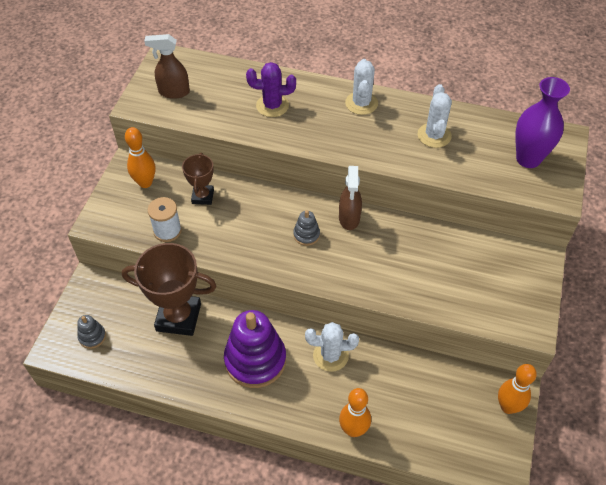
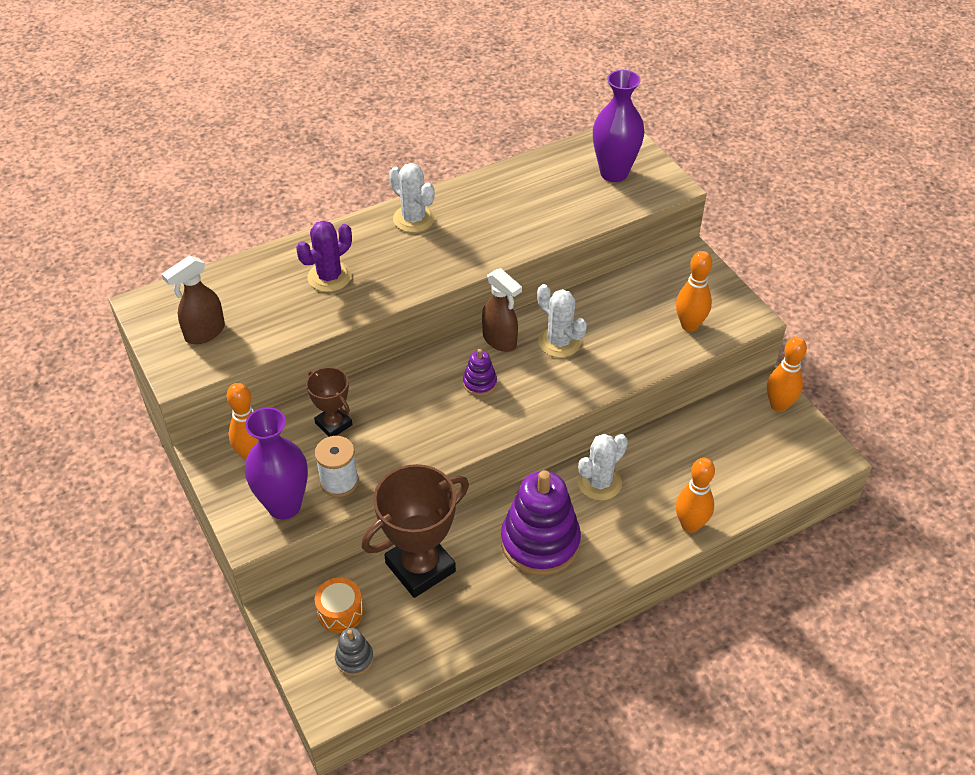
camera: 45 degrees left, 5 degrees down
grey stacking toy [293,210,320,246] -> purple stacking toy [463,349,497,396]
white cactus [417,84,452,148] -> white cactus moved to [537,284,587,358]
none -> purple vase [245,407,308,520]
none -> orange drum [315,578,363,633]
none -> orange bowling pin [676,251,712,332]

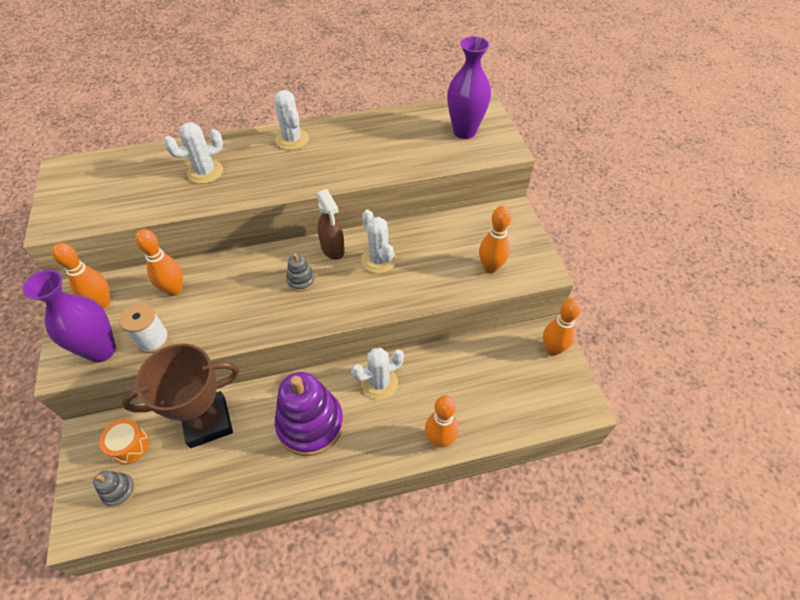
camera: 15 degrees right, 5 degrees up
brown spray bottle [162,255,225,344] -> none
purple cactus [296,220,352,292] -> white cactus [164,122,223,184]
brown trophy [306,367,352,437] -> orange bowling pin [135,229,183,296]
purple stacking toy [463,349,497,396] -> grey stacking toy [286,253,315,292]

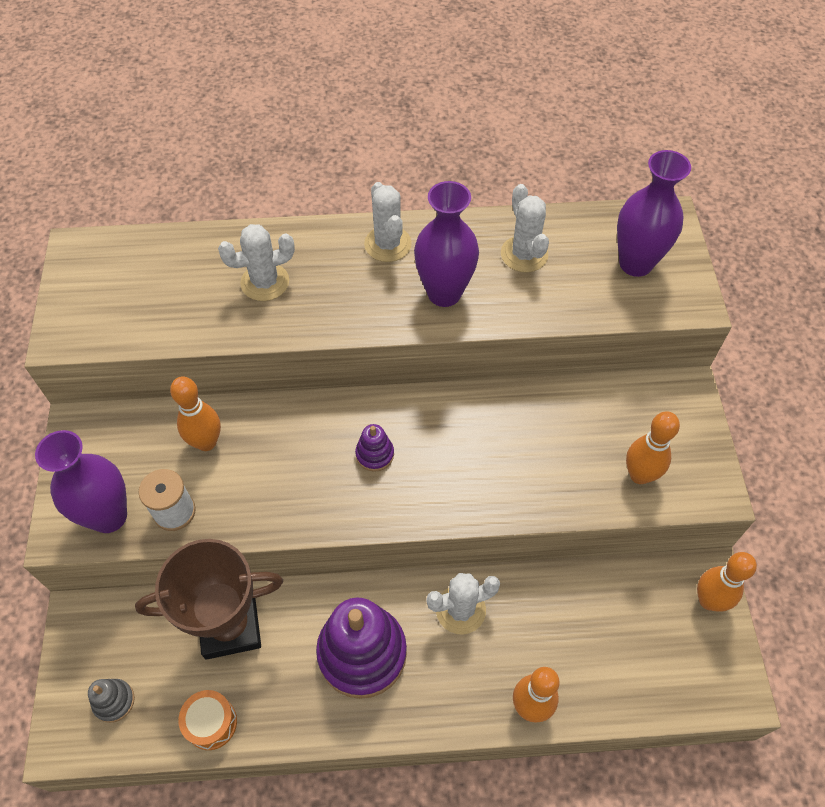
camera: 10 degrees right, 5 degrees up
orange bowling pin [52,243,110,309] -> none
orange drum [99,419,149,464] -> orange drum moved to [178,690,237,750]
grey stacking toy [286,253,315,292] -> purple stacking toy [355,424,394,472]
brown spray bottle [316,189,345,260] -> none
white cactus [361,210,397,273] -> white cactus moved to [501,184,549,272]
none -> purple vase [414,181,479,307]

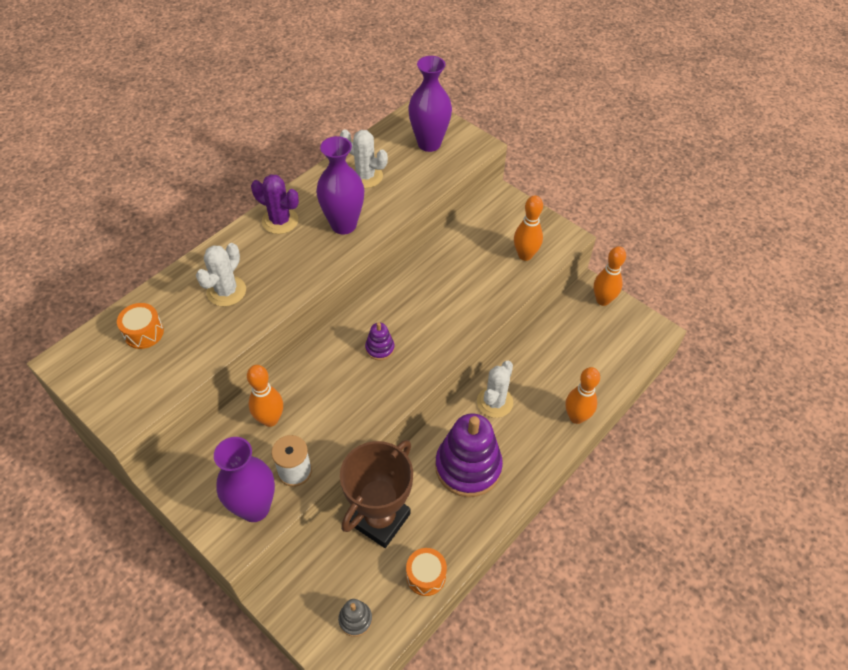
camera: 45 degrees left, 5 degrees down
white cactus [364,182,412,262] -> purple cactus [251,174,299,234]
none -> orange drum [117,303,164,349]

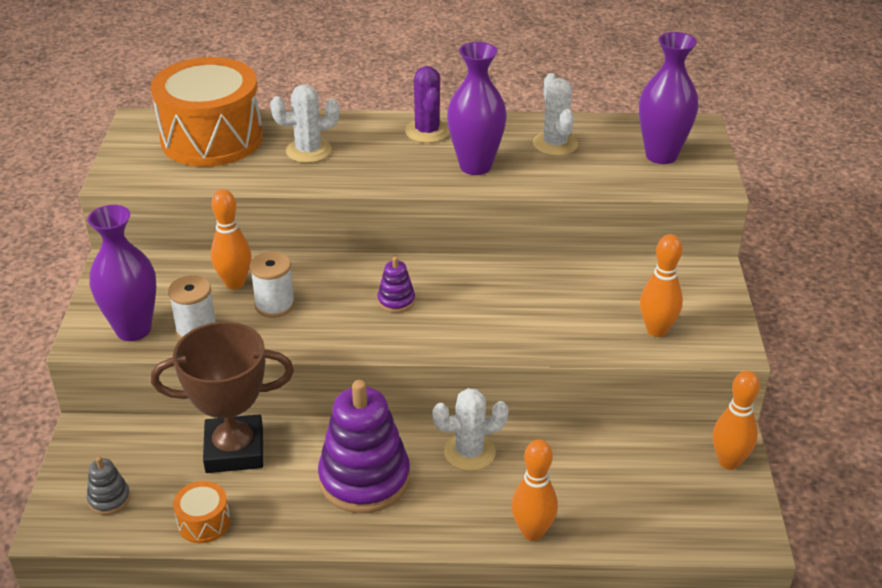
camera: 50 degrees right, 15 degrees down
orange drum [117,303,164,349] -> orange drum [151,57,263,167], size x2.38
none -> white spool [250,252,295,318]

